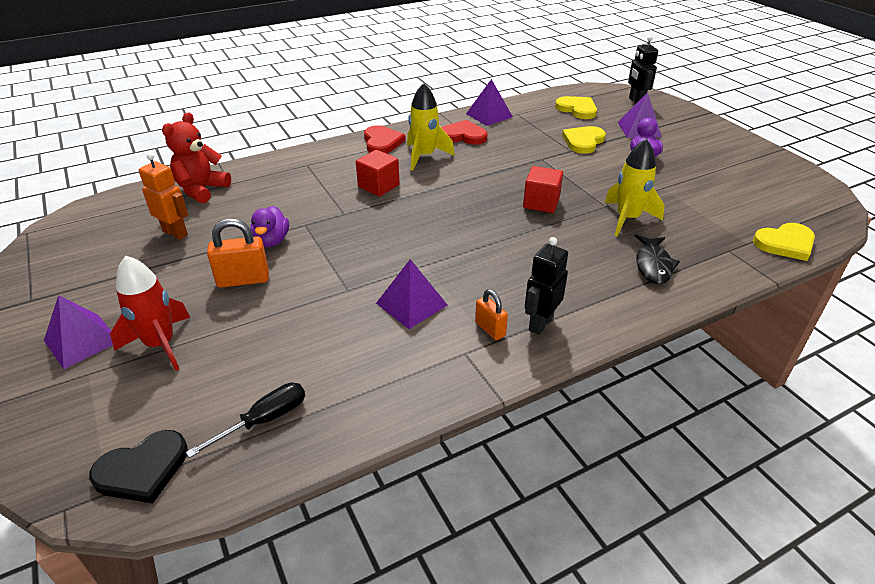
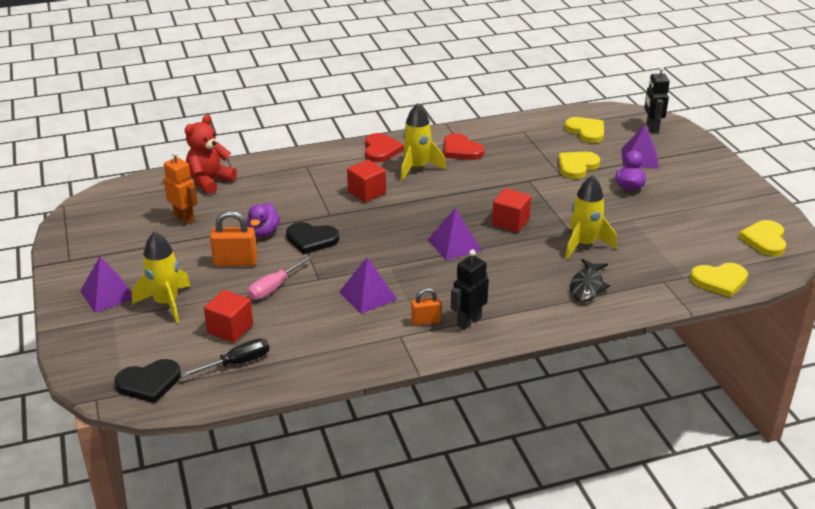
camera: 10 degrees right, 5 degrees down
red rocket [110,255,191,371] -> yellow rocket [132,231,191,323]
red heart [441,120,487,145] -> red heart turned 150 degrees counterclockwise [444,133,484,160]
purple pyramid [466,79,513,126] -> purple pyramid moved to [428,207,481,260]
orange padlock [475,289,508,340] -> orange padlock turned 75 degrees counterclockwise [411,288,441,325]
none -> red cube [204,290,253,343]
none -> pink screwdriver [248,256,312,300]
none -> black heart [286,222,339,254]
none -> yellow heart [738,220,786,256]

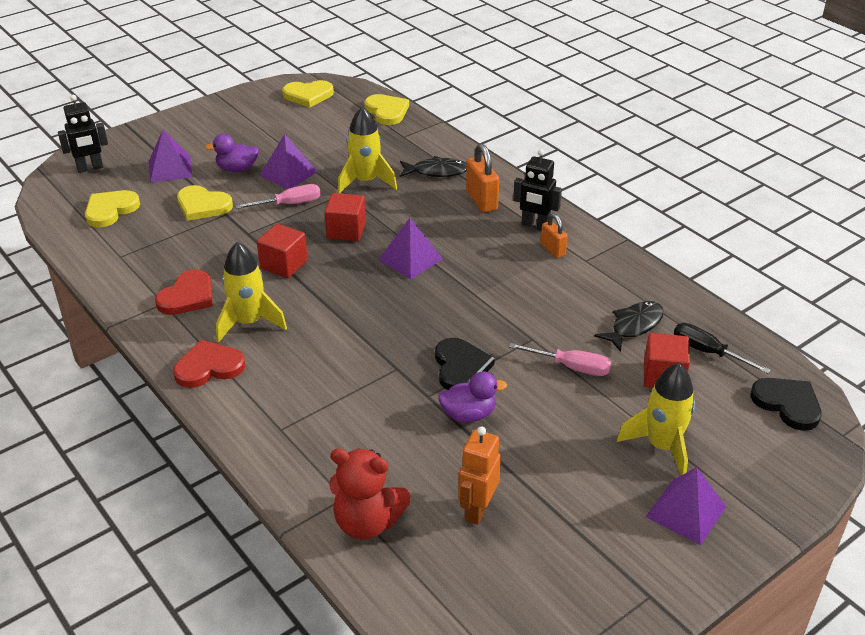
camera: 110 degrees left, 5 degrees up
orange padlock [210,211,257,266] -> orange padlock moved to [466,144,499,213]
purple pyramid [339,257,398,314] -> purple pyramid moved to [259,134,318,189]
red cube [347,160,386,202] -> red cube moved to [257,224,307,278]
none -> pink screwdriver [235,184,321,209]
none -> black fish [595,301,664,352]

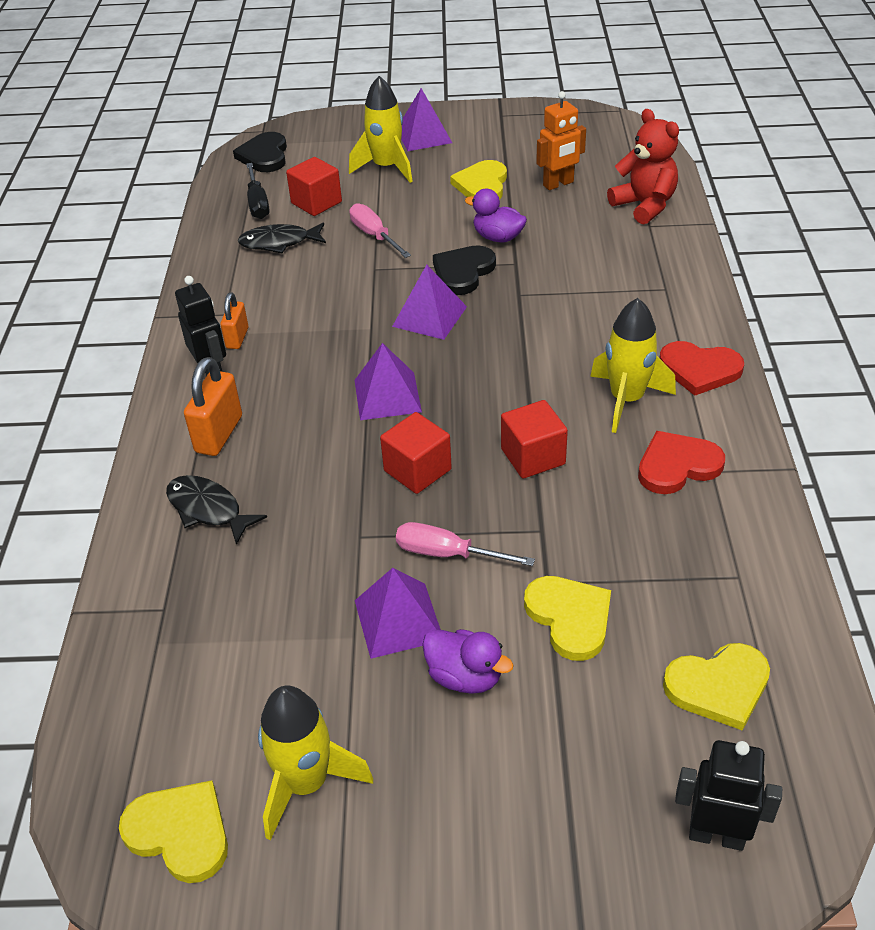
camera: 140 degrees left, 5 degrees up
purple pyramid [149,130,192,183] -> purple pyramid moved to [392,265,467,340]
yellow rocket [338,107,397,193] -> yellow rocket moved to [258,686,373,840]
yellow heart [365,94,409,125] -> yellow heart moved to [450,160,507,200]

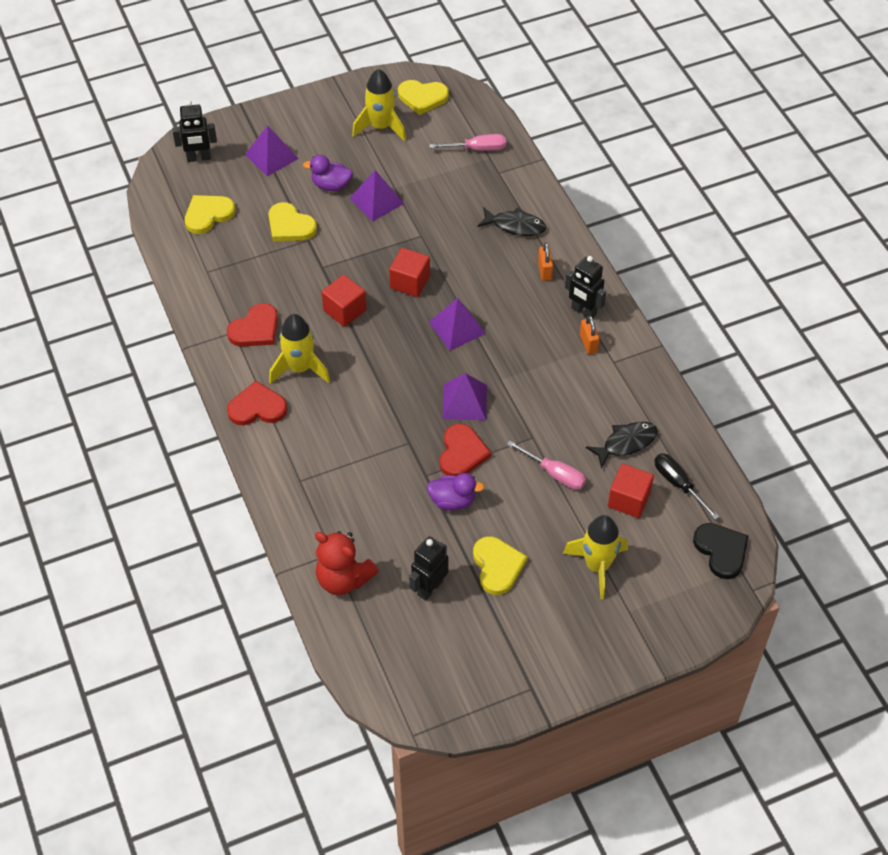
camera: 155 degrees right, 10 degrees up
orange padlock [184,357,242,456] -> orange padlock [538,243,553,281], size x0.63
pink screwdriver [396,522,535,566] -> pink screwdriver moved to [429,134,506,151]
purple pyramid [401,88,452,151] -> purple pyramid moved to [245,126,299,176]
black heart [433,245,496,295] -> red heart [440,424,491,476]
orange robot [536,91,586,190] -> black robot [409,536,448,601]

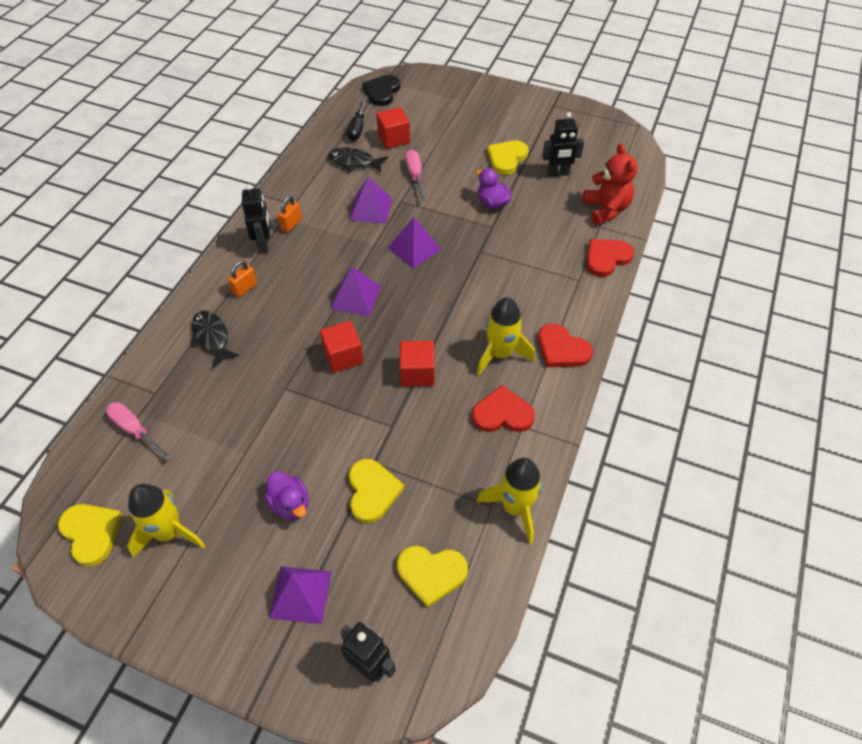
camera: 135 degrees left, 0 degrees up
purple pyramid [349,170,404,222] -> purple pyramid moved to [350,177,392,224]
red heart [440,424,491,476] -> red heart moved to [586,239,634,277]
yellow rocket [563,515,628,599] -> yellow rocket moved to [476,458,542,544]

